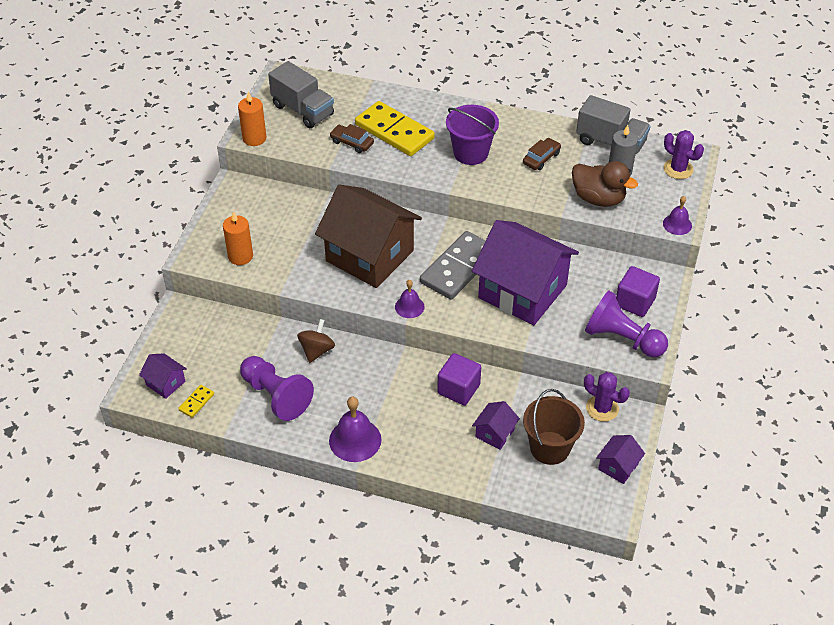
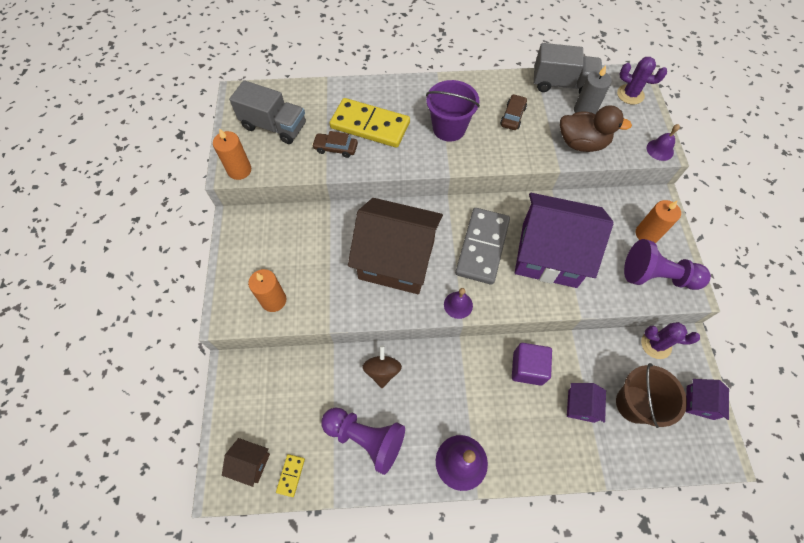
camera: 20 degrees left, 15 degrees up
purple house [139,353,187,399] -> brown house [222,438,270,487]
purple cube [616,266,660,317] -> orange candle [636,200,681,243]

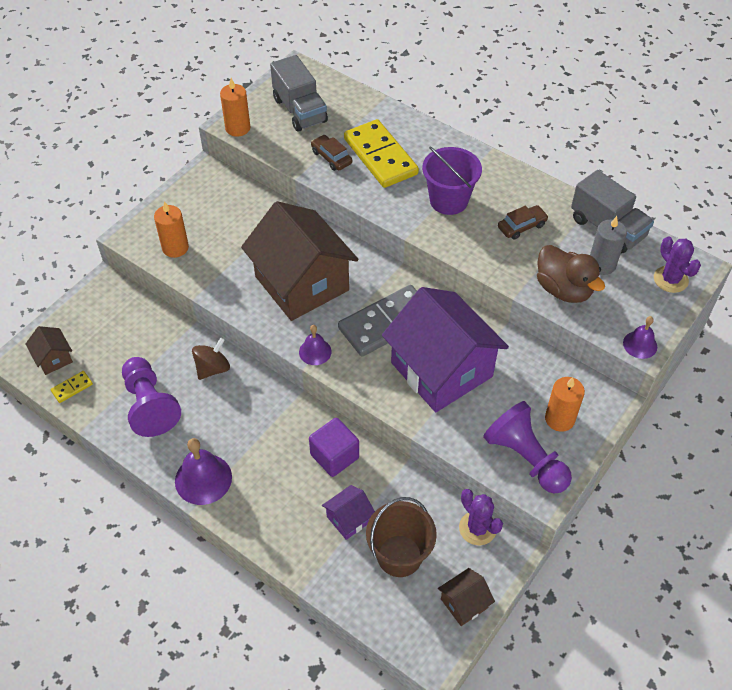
camera: 40 degrees right, 10 degrees down
purple house [686,379,729,420] -> brown house [438,568,495,626]

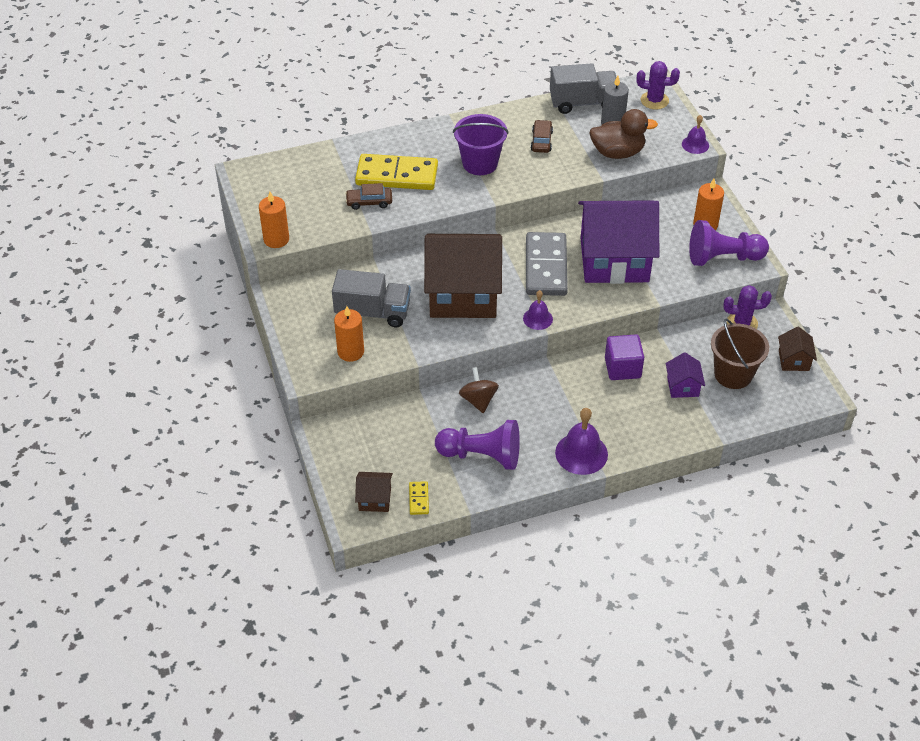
camera: 55 degrees left, 5 degrees down
grey truck [270,55,328,132] -> grey truck moved to [332,269,411,327]

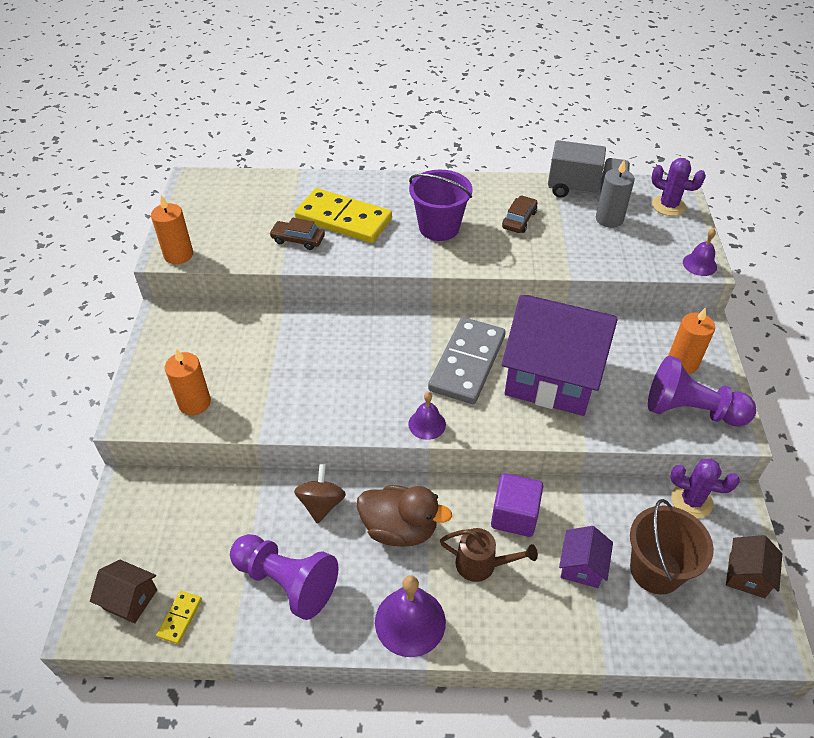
camera: 20 degrees right, 0 degrees up
grey truck [332,269,411,327] -> none
brown house [424,234,502,318] -> none
brown duck [589,109,658,159] -> brown duck moved to [357,485,452,547]
none -> brown watering can [440,528,538,582]

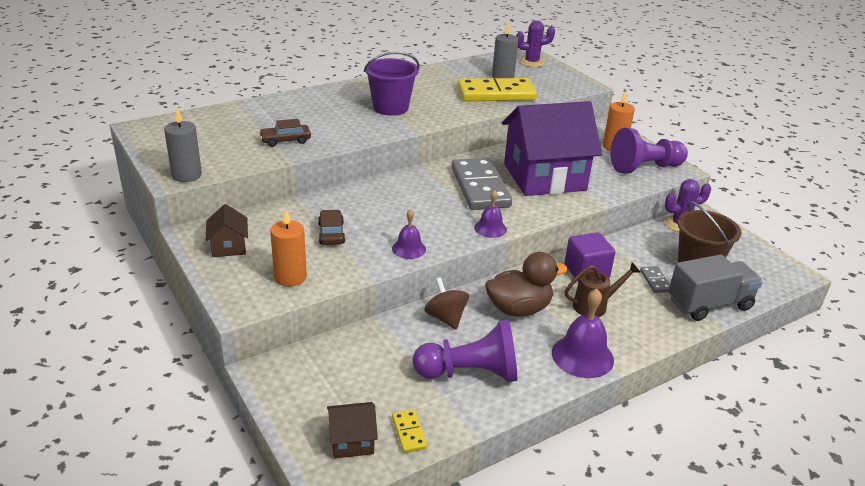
camera: 35 degrees left, 15 degrees down
orange candle [151,195,193,264] -> grey candle [164,108,202,182]
yellow domino [294,188,392,243] -> yellow domino moved to [457,78,537,101]
brown car [502,195,537,233] -> brown car moved to [318,210,345,245]
grey truck [548,140,630,198] -> grey truck moved to [668,254,763,321]
purple house [559,526,613,588] -> grey domino [640,266,670,293]
purple bell [683,228,717,276] -> purple bell moved to [392,209,426,259]
brown house [726,535,782,598] -> brown house moved to [206,204,248,257]

